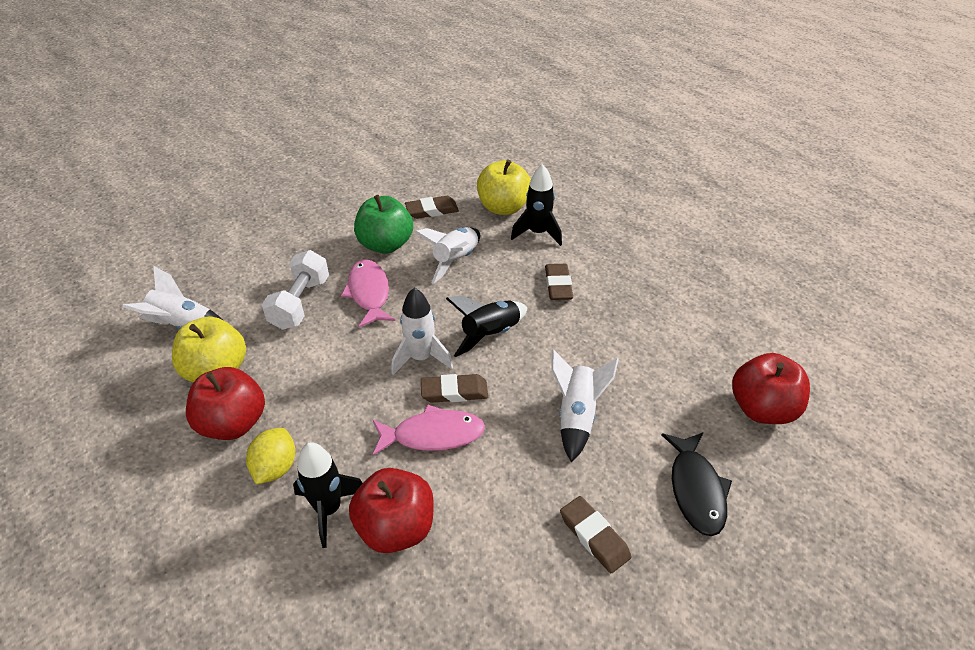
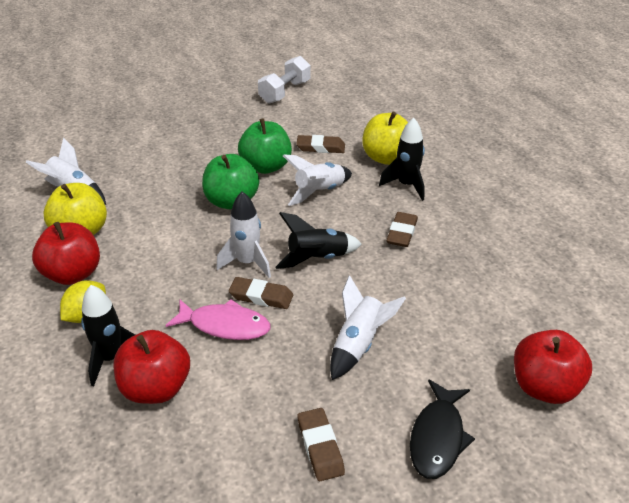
camera: 20 degrees right, 5 degrees down
white dumbbell [262,250,329,330] -> white dumbbell moved to [258,56,311,104]
pink fish [341,260,395,328] -> green apple [202,154,259,210]

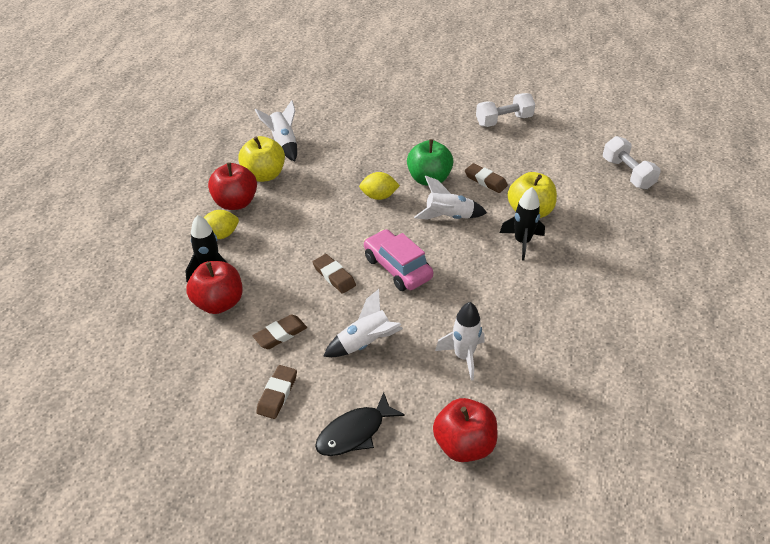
camera: 35 degrees right, 5 degrees up
pink fish [165,299,271,340] -> none
green apple [202,154,259,210] -> yellow lemon [359,172,400,200]
white rocket [216,192,271,278] -> white rocket moved to [435,302,484,380]
black rocket [276,212,362,269] -> pink car [364,229,433,291]
brown eraser [386,212,418,247] -> brown eraser moved to [253,314,307,349]
none -> white dumbbell [603,136,661,189]

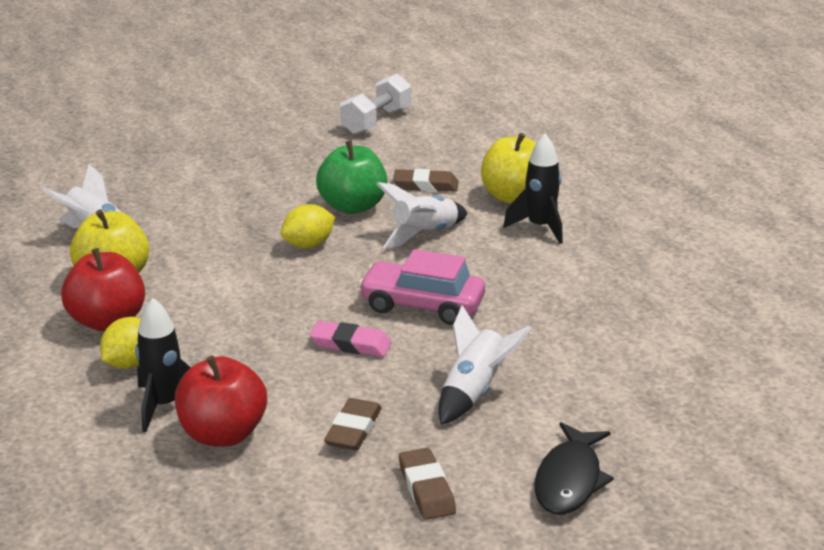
camera: 35 degrees left, 15 degrees down
brown eraser [313,254,356,294] -> pink eraser [310,321,392,357]
red apple [433,398,497,462] -> none
white rocket [435,302,484,380] -> none
white dumbbell [603,136,661,189] -> none

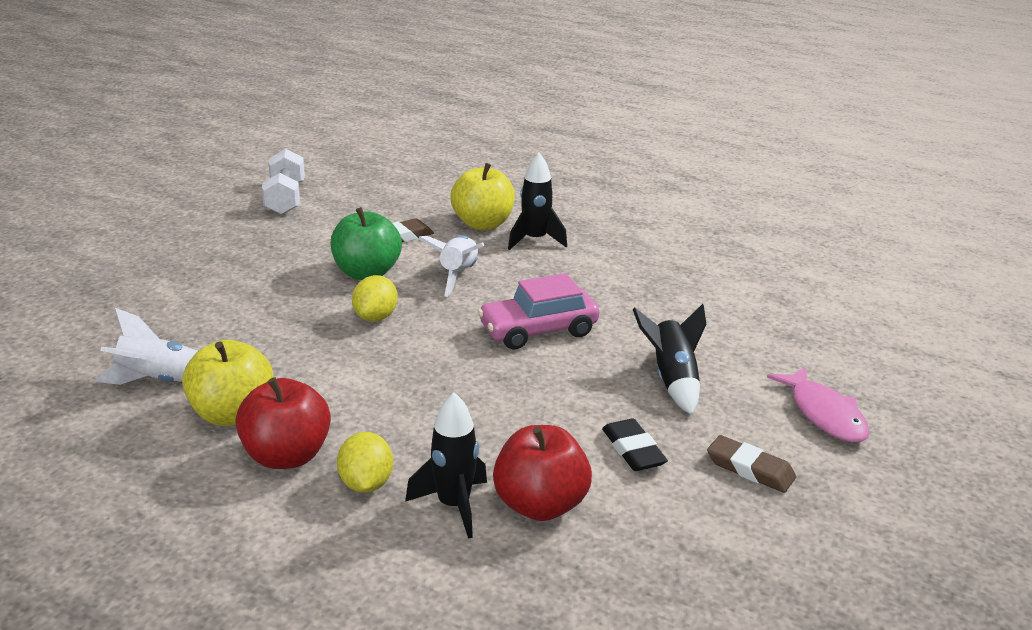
camera: 40 degrees left, 0 degrees up
pink eraser [310,321,392,357] -> none
brown eraser [324,398,382,450] -> black eraser [602,418,668,471]
white rocket [438,305,531,425] -> black rocket [633,304,706,415]
black fish [534,422,614,514] -> pink fish [767,367,870,443]

